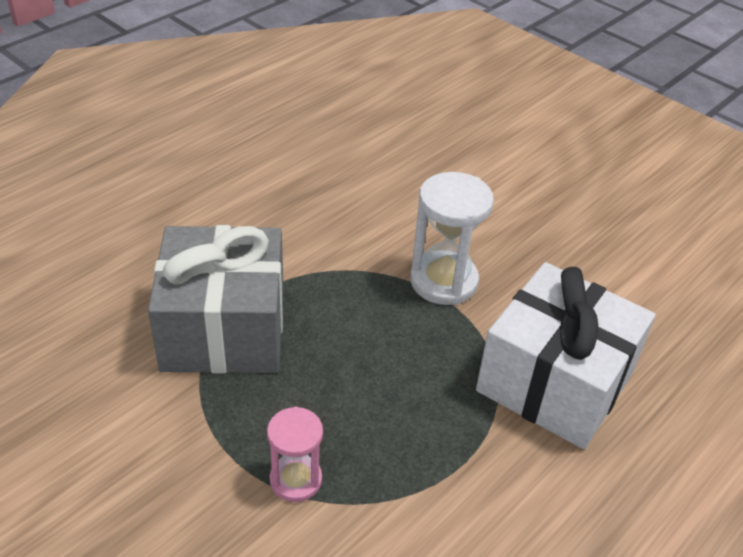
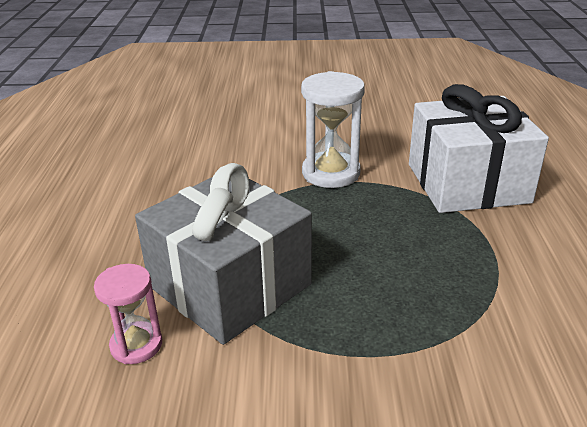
camera: 40 degrees left, 10 degrees down
pink hourglass [267,407,323,502] -> pink hourglass moved to [94,264,162,364]

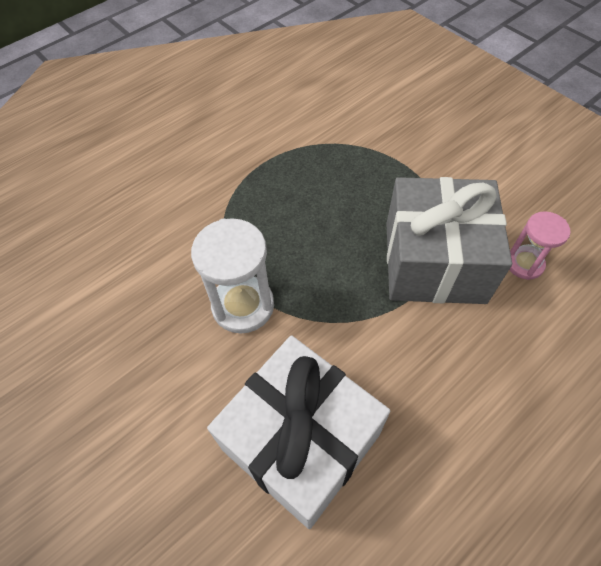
camera: 130 degrees left, 25 degrees up
white gift [409,84,549,213] -> white gift moved to [207,335,390,529]

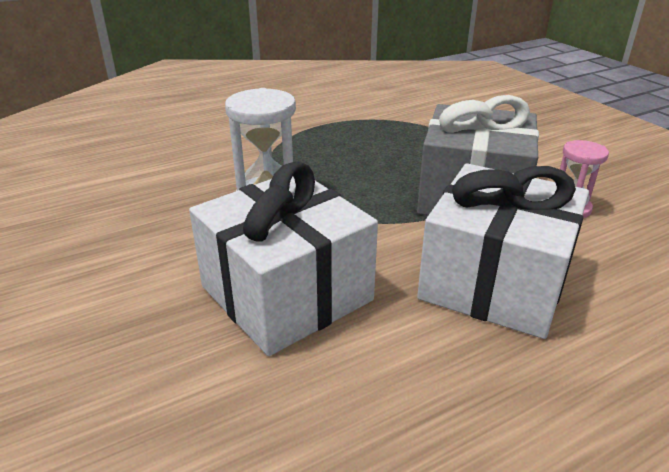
camera: 10 degrees right, 25 degrees down
none -> white gift [417,163,589,339]

